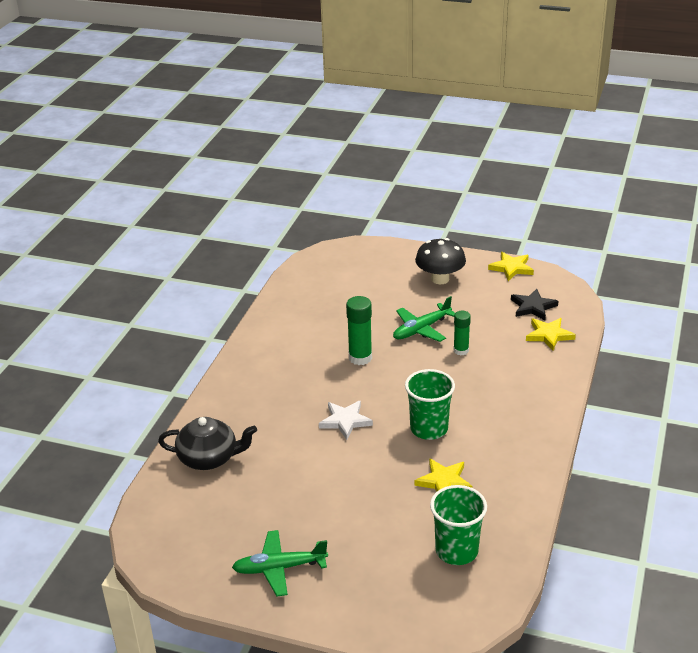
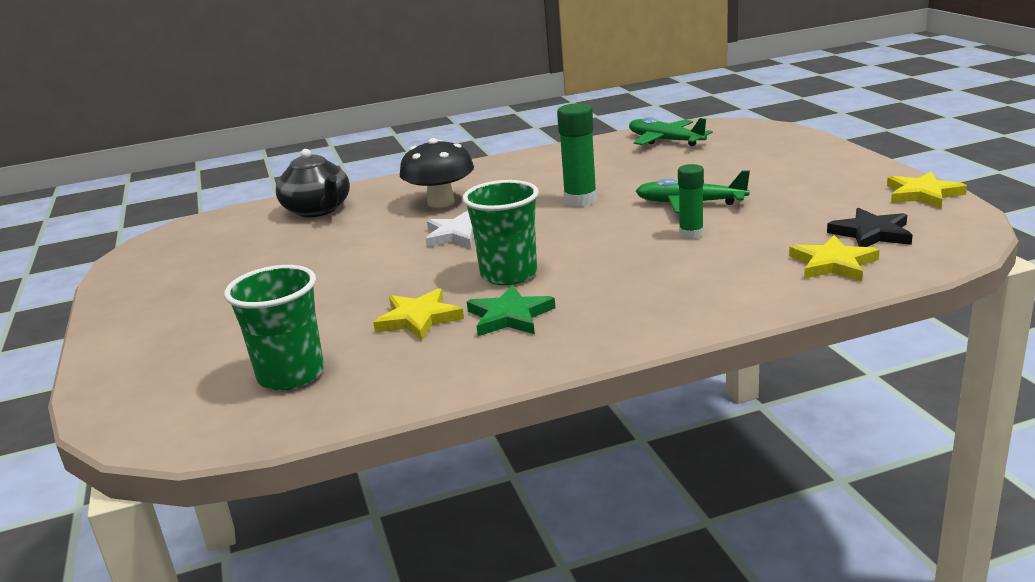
camera: 55 degrees right, 10 degrees down
green plane [232,530,328,597] -> green plane moved to [629,117,713,146]
black mushroom [415,238,466,284] -> black mushroom moved to [400,138,474,208]
none -> green star [467,285,555,336]

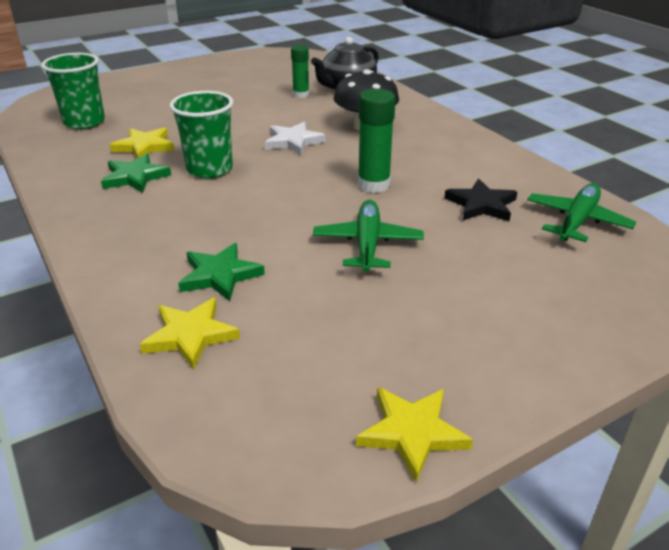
camera: 75 degrees right, 10 degrees up
green glue stick [678,164,704,239] -> green glue stick moved to [291,45,309,98]
black star [827,208,912,247] -> black star moved to [444,179,517,221]
none -> green star [178,243,265,301]

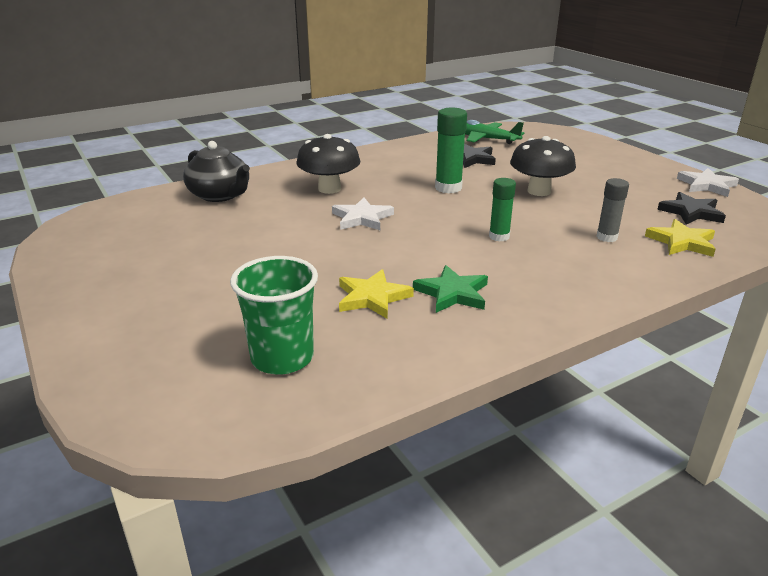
camera: 90 degrees left, 5 degrees down
green cup [169,91,233,178] -> none
green star [178,243,265,301] -> grey glue stick [596,178,629,242]
green glue stick [291,45,309,98] -> green glue stick moved to [489,178,516,242]
green plane [313,200,424,272] -> black mushroom [510,136,576,196]
yellow star [356,387,473,482] -> white star [677,168,739,197]
none -> black star [657,192,726,225]

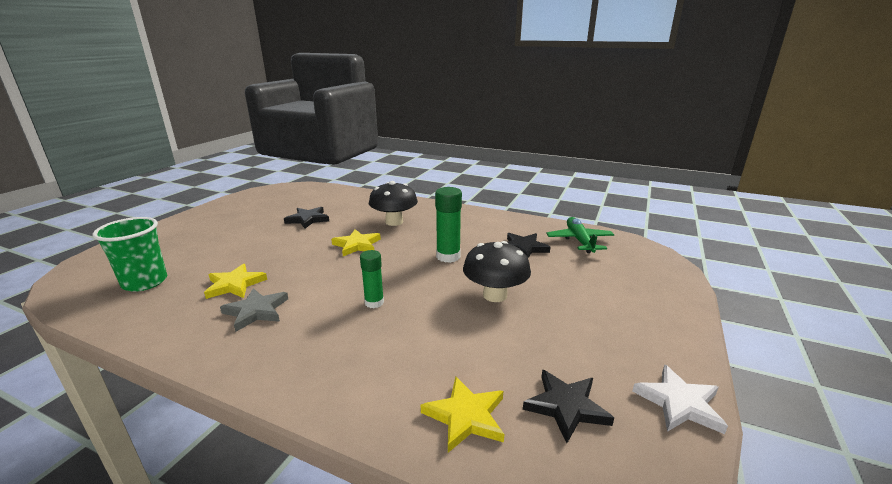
camera: 55 degrees right, 5 degrees down
black teapot [183,141,250,202] -> none
white star [332,198,394,230] -> yellow star [331,229,381,256]
green star [413,265,488,313] -> grey star [220,288,288,332]
grey glue stick [596,178,629,242] -> none
none -> black star [284,207,329,229]

